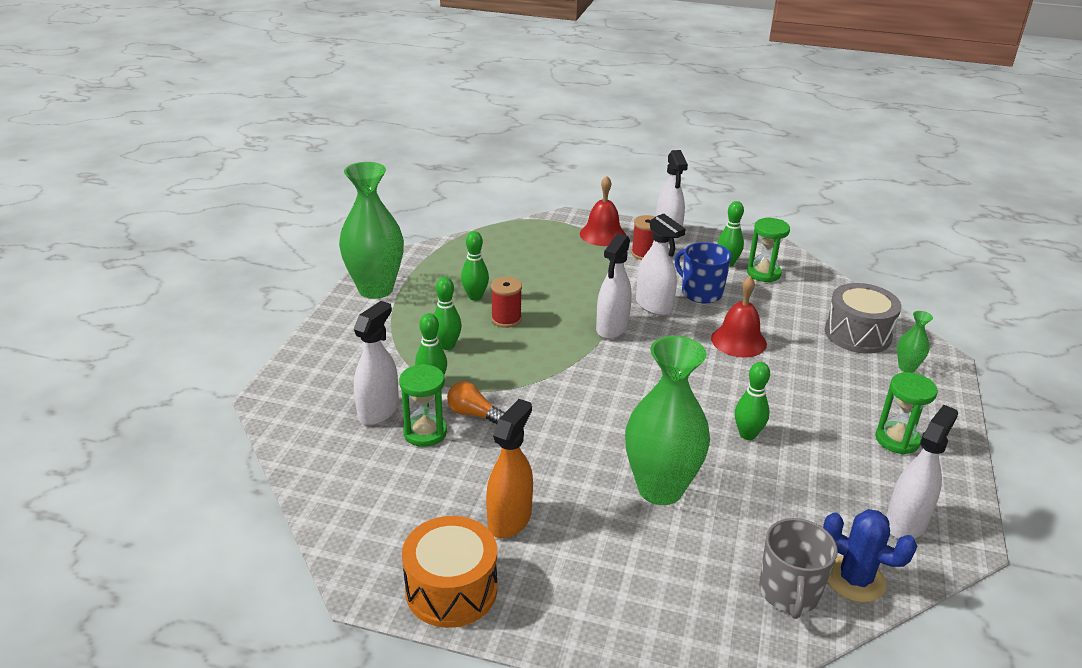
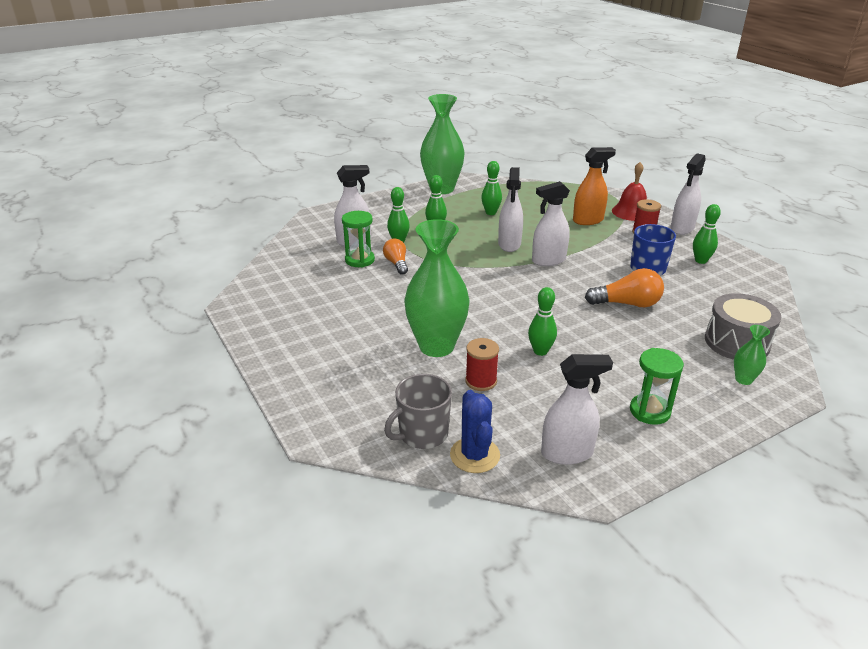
camera: 45 degrees right, 0 degrees up
orange drum [402,516,497,628] -> none
orange spray bottle [486,399,533,538] -> orange spray bottle moved to [573,147,616,225]
red spool [491,277,522,328] -> red spool moved to [465,338,499,391]
white spray bottle [636,213,685,316] -> white spray bottle moved to [498,167,523,252]
red bell [711,276,767,358] -> orange light bulb [585,268,664,307]
green hourglass [747,218,790,282] -> none

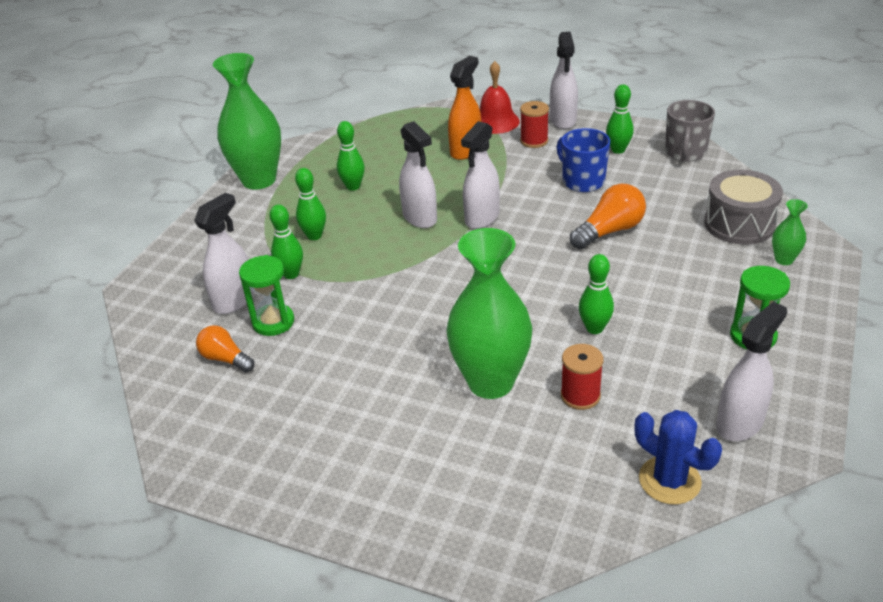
camera: 35 degrees left, 5 degrees up
orange light bulb [383,238,408,275] -> orange light bulb moved to [196,325,255,373]
grey mug [384,374,452,449] -> grey mug moved to [665,100,715,162]

